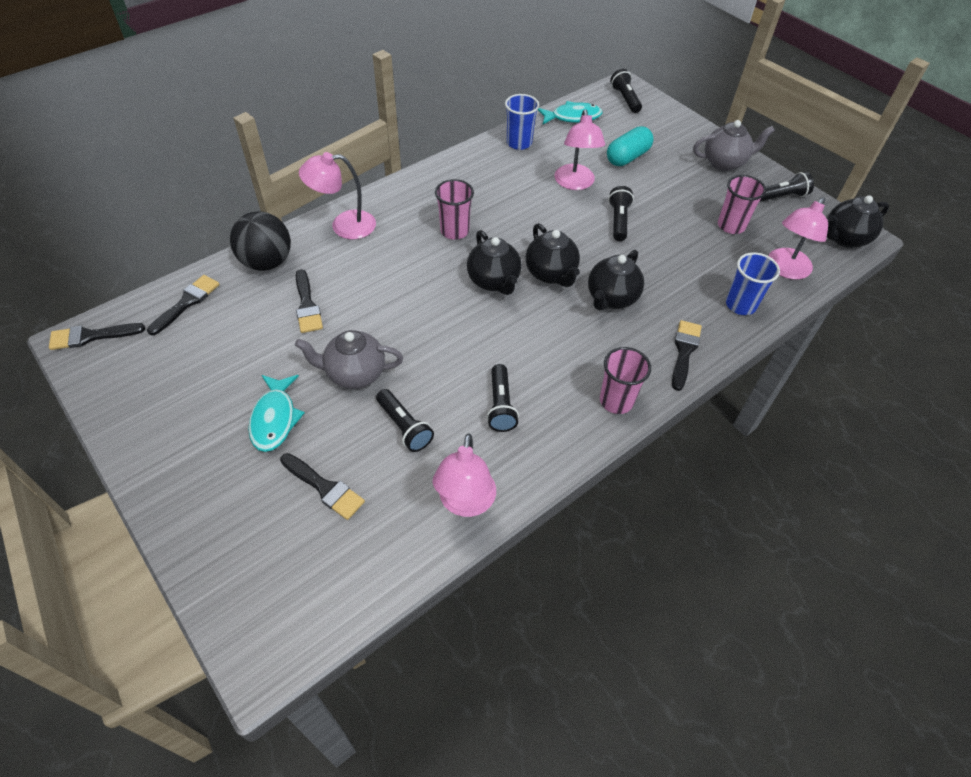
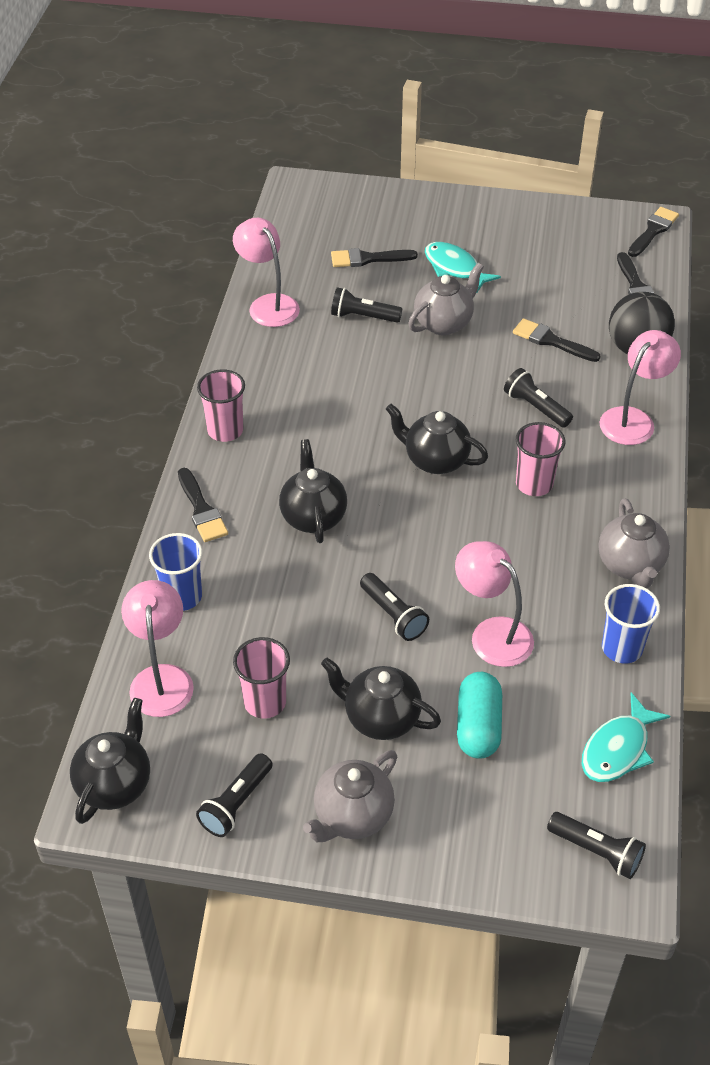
camera: 140 degrees right, 5 degrees down
black flashlight [487,364,519,432] -> black flashlight moved to [504,368,573,428]
black teapot [526,223,580,287] -> black teapot moved to [321,658,441,740]
none -> grey teapot [598,499,670,588]

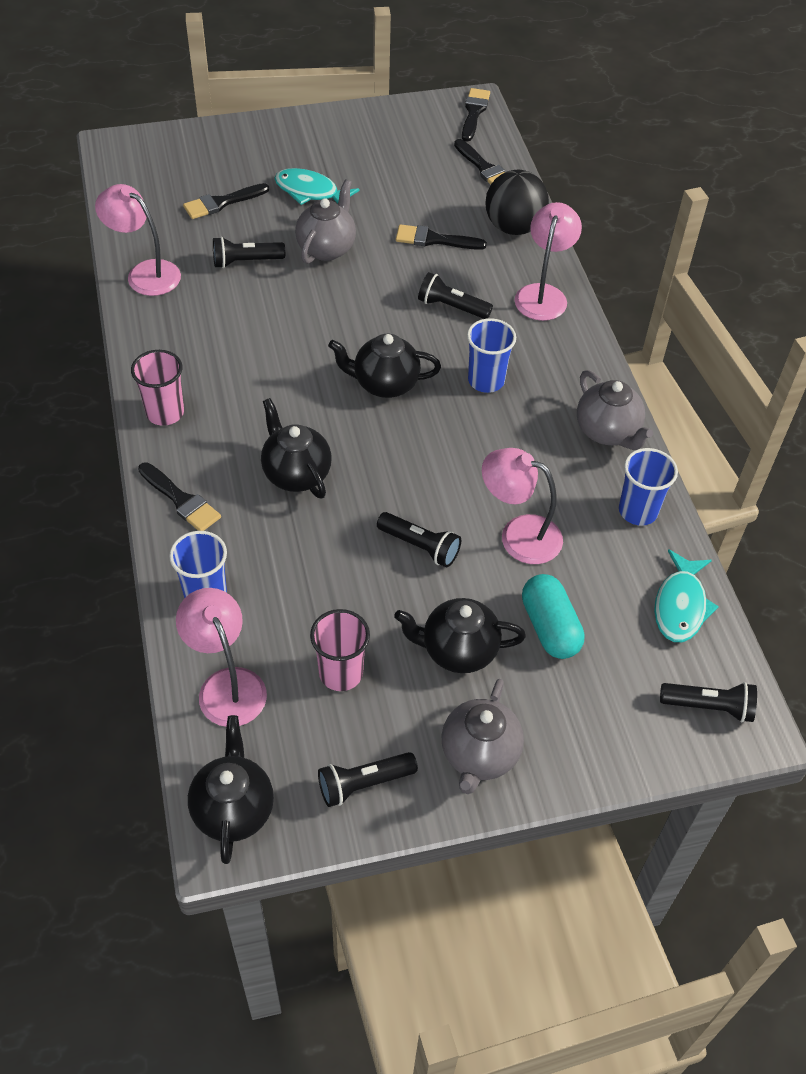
camera: 25 degrees left, 5 degrees up
black flashlight [196,753,273,837] -> black flashlight turned 60 degrees clockwise [318,752,418,807]
pink cup [516,422,565,496] -> blue cup [467,318,516,393]

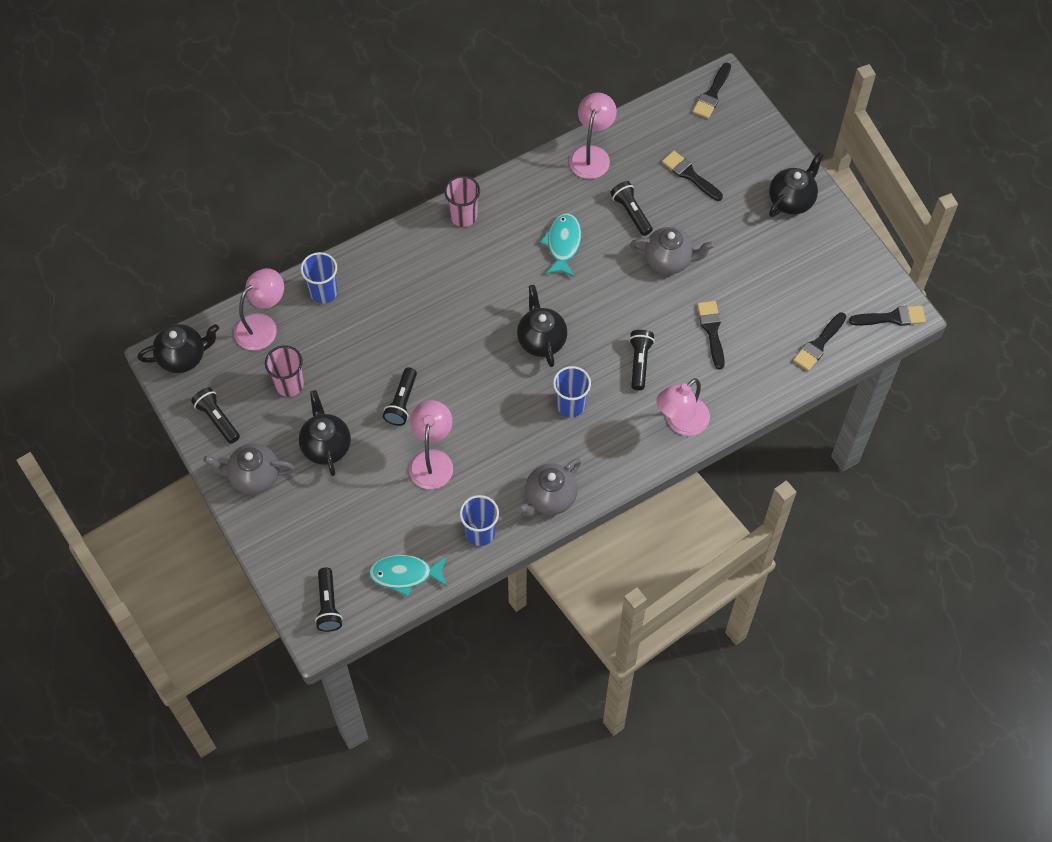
camera: 75 degrees right, 10 degrees up
black brush [138,462,221,531] -> black brush moved to [693,63,731,119]
black teapot [261,398,332,498] -> black teapot moved to [769,152,824,217]
turquoise fish [274,168,360,205] -> turquoise fish moved to [540,213,581,277]
black ball [485,170,549,235] -> none
pink lamp [514,202,582,321] -> pink lamp turned 135 degrees clockwise [656,378,710,436]
turquoise capsule [522,574,585,659] -> none

